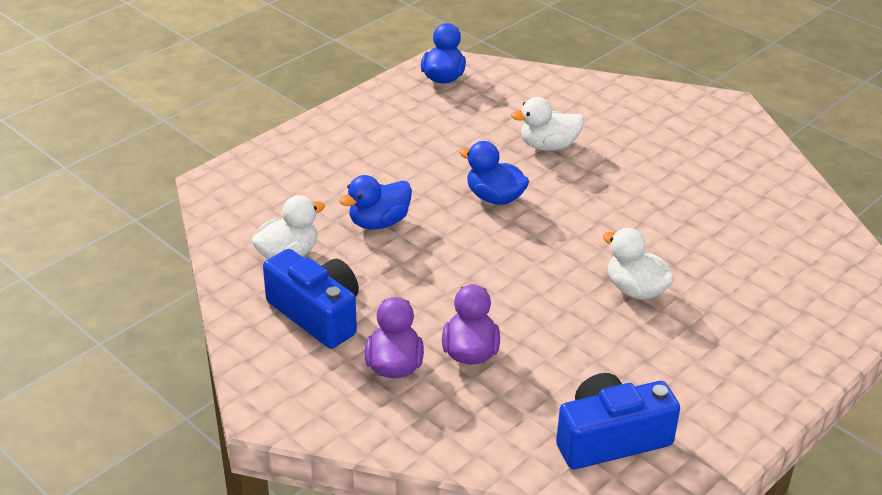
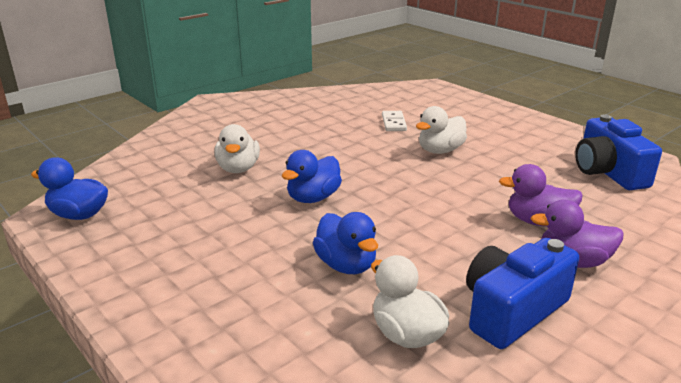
camera: 85 degrees left, 10 degrees down
none -> white domino [382,111,407,131]

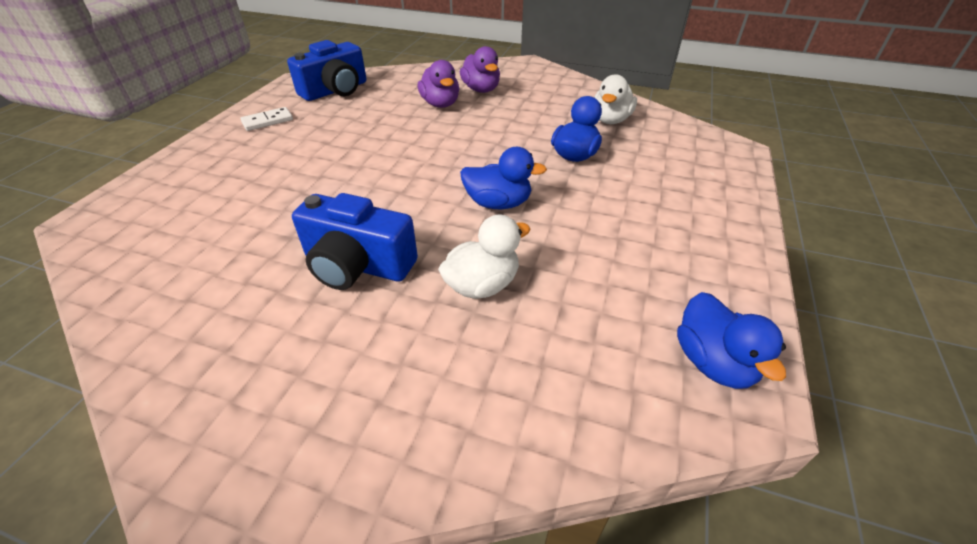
camera: 120 degrees left, 15 degrees up
white domino [382,111,407,131] -> white domino moved to [240,107,293,131]
white duck [416,106,467,154] -> none
blue camera [466,238,579,349] -> blue camera moved to [292,193,418,290]

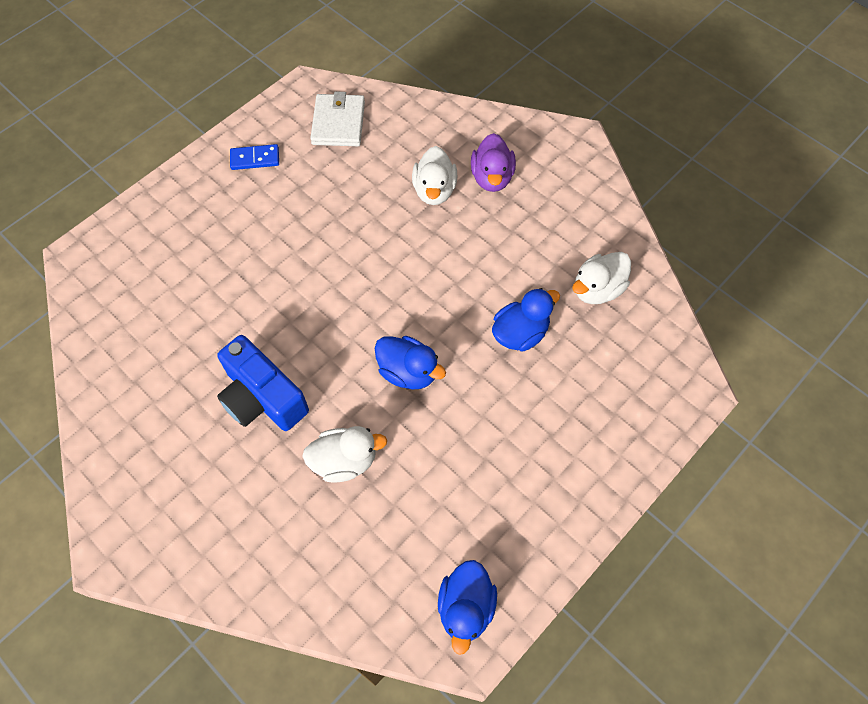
camera: 25 degrees right, 20 degrees up
white domino [240,107,293,131] -> blue domino [230,144,279,170]
blue camera [287,40,366,101] -> white wallet [310,92,365,146]
purple duck [418,60,459,108] -> white duck [412,146,457,205]

